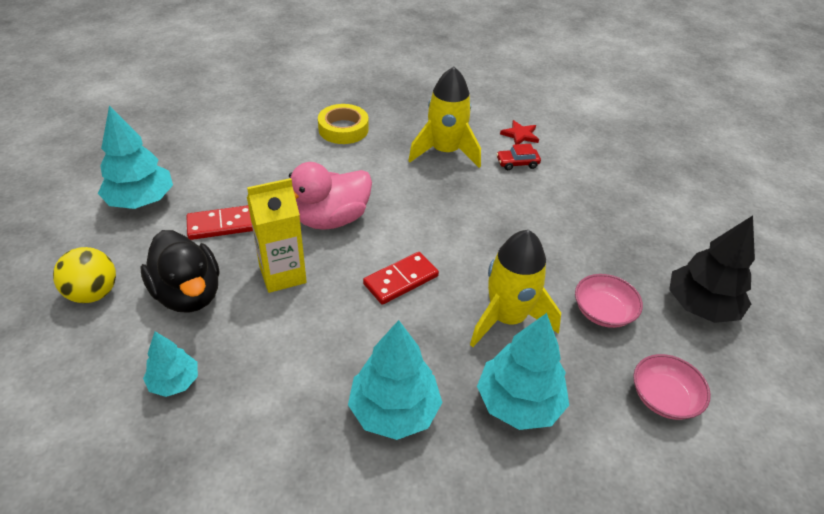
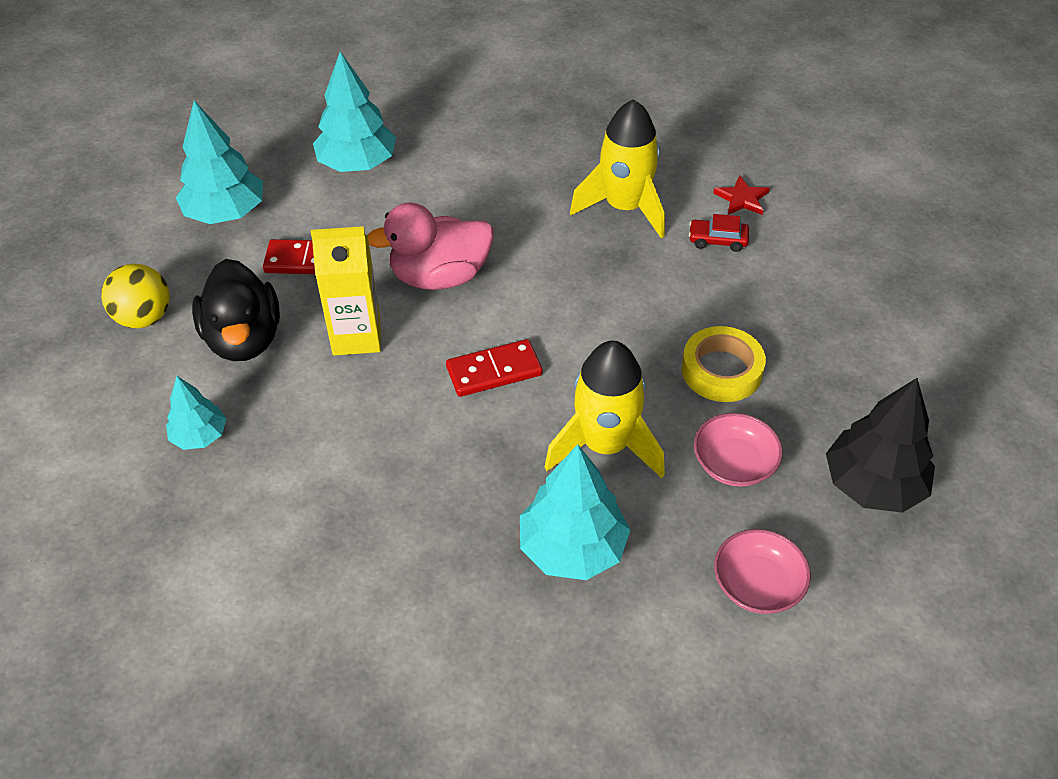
camera: 20 degrees right, 5 degrees up
yellow tape [318,104,368,144] -> yellow tape moved to [682,326,766,402]
turquoise tree [348,320,442,440] -> turquoise tree moved to [313,51,396,172]

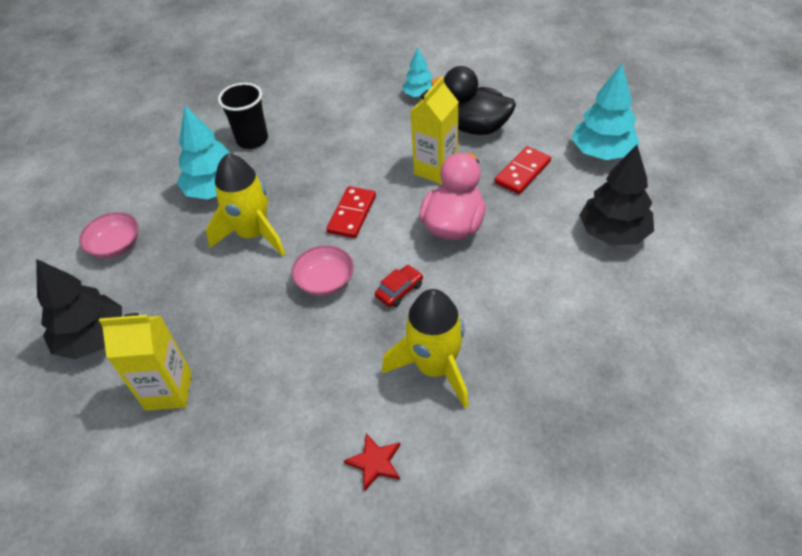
camera: 130 degrees right, 0 degrees up
yellow ball [101,264,170,328] -> none
turquoise tree [313,51,396,172] -> black tree [579,145,654,245]
yellow tape [682,326,766,402] -> none
red car [689,214,749,252] -> red car moved to [375,265,423,307]
pink bowl [694,413,783,487] -> pink bowl moved to [291,245,354,296]
none -> yellow carton [99,313,192,411]
none -> black cup [218,83,268,149]

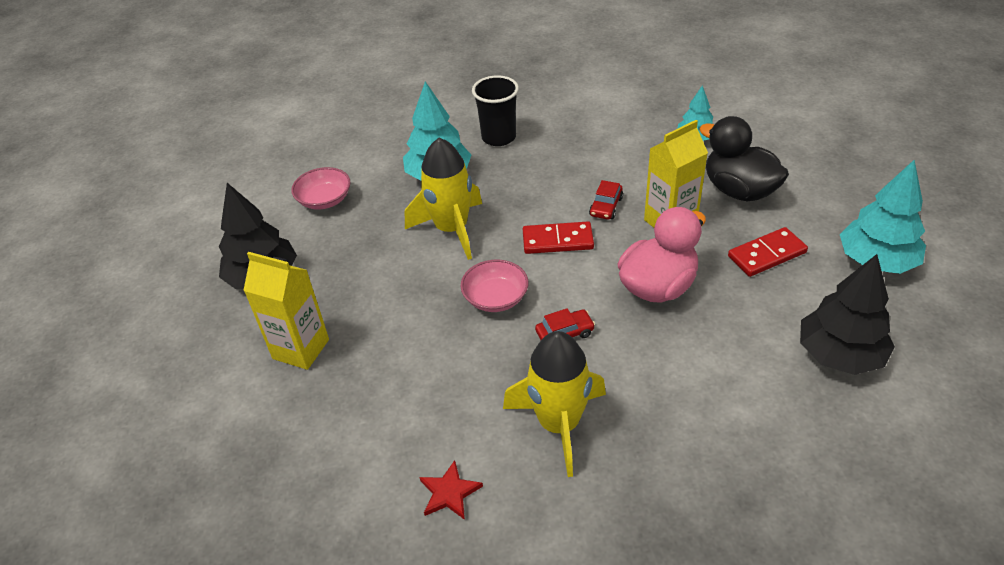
camera: 25 degrees right, 5 degrees down
red domino [326,186,376,238] -> red domino turned 45 degrees clockwise [523,221,594,254]
none -> red car [589,180,623,220]

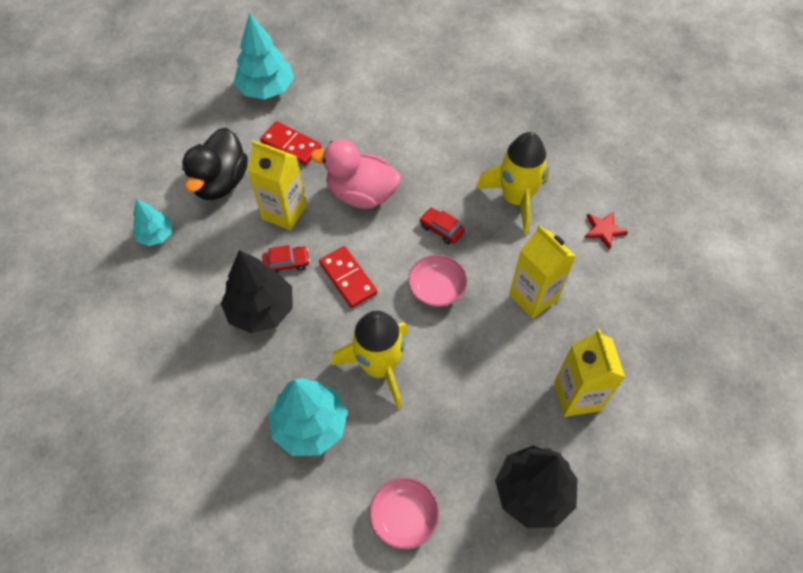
camera: 125 degrees left, 15 degrees up
black cup [472,75,519,146] -> none
black tree [800,254,895,375] -> black tree moved to [221,250,293,333]
none -> yellow carton [509,225,576,319]

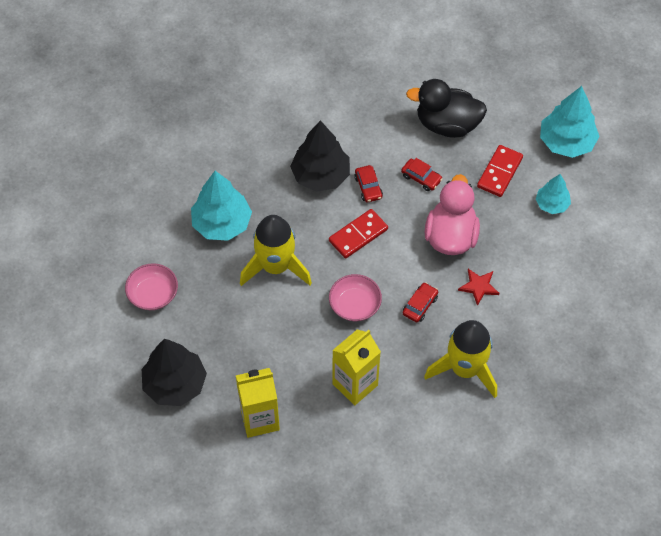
camera: 85 degrees right, 0 degrees up
turquoise tree [133,199,172,246] -> turquoise tree moved to [536,174,571,214]
yellow carton [247,140,306,230] -> red car [401,158,443,191]
red star [584,212,628,250] -> red star moved to [458,269,499,306]

